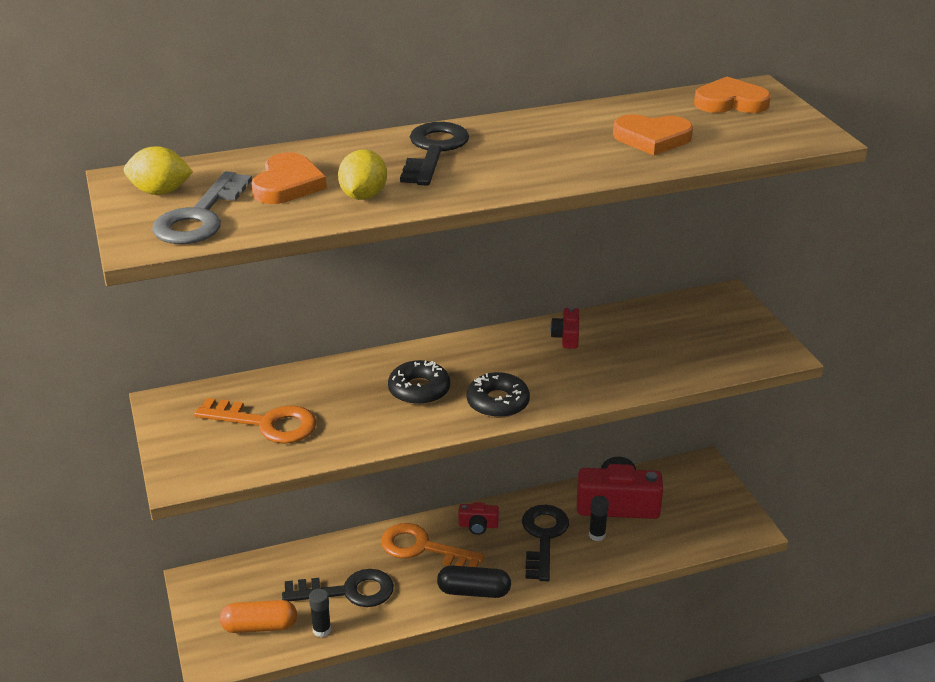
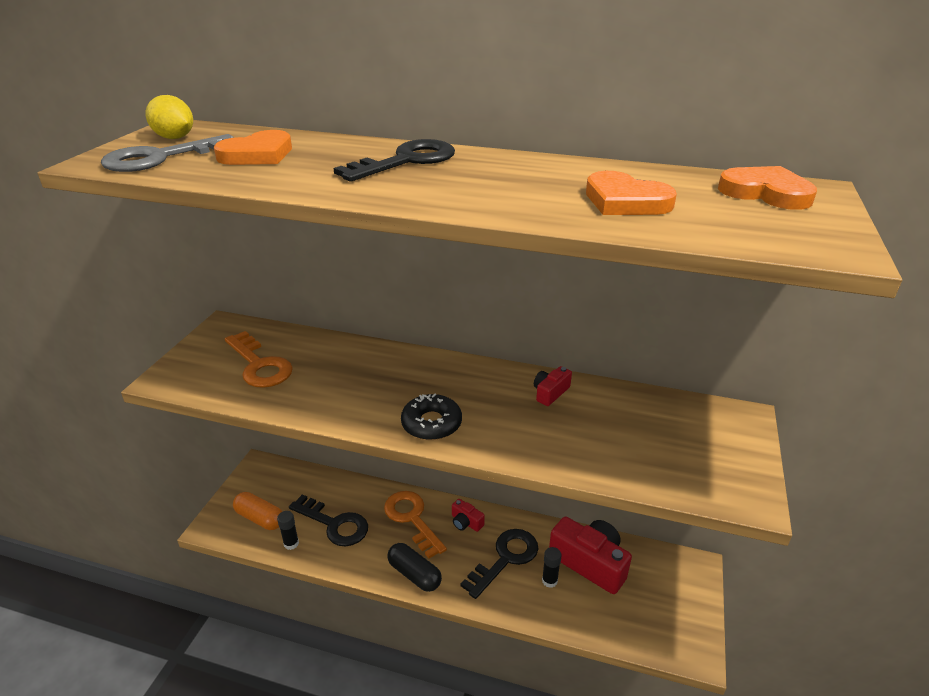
camera: 35 degrees right, 0 degrees up
yellow lemon [338,149,387,200] -> none
black donut [388,360,450,405] -> none

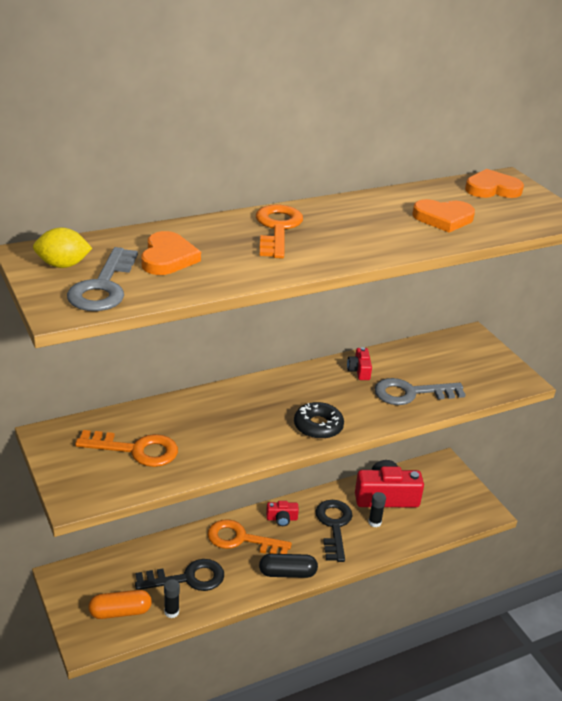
camera: 45 degrees left, 0 degrees up
black key [333,139,455,182] -> orange key [256,205,303,258]
none -> grey key [374,378,466,405]

